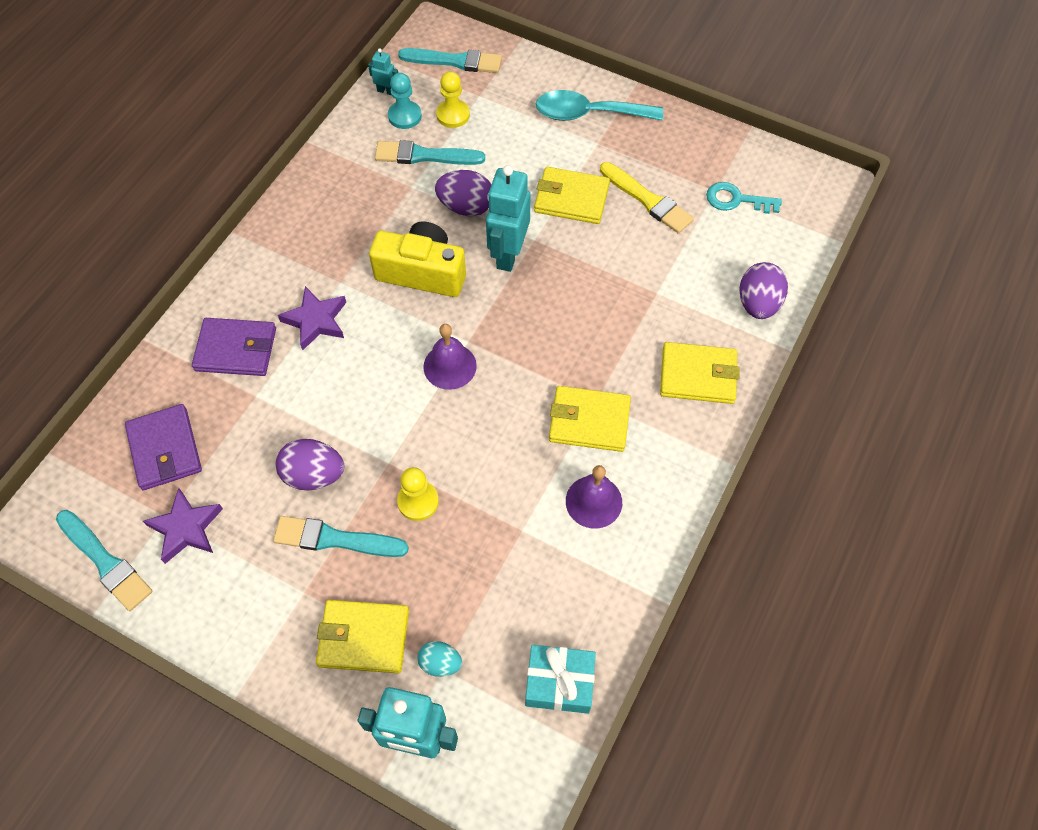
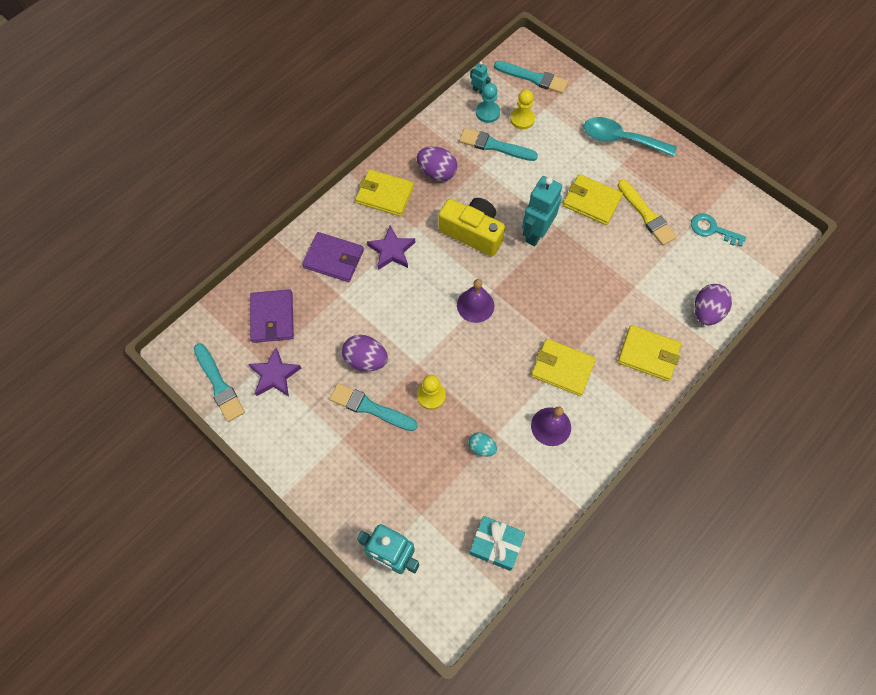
camera: 15 degrees right, 5 degrees up
yellow wallet [316,600,409,673] -> yellow wallet moved to [355,169,414,216]
turquoise egg [417,641,462,677] -> turquoise egg moved to [468,432,497,457]
purple egg [435,170,491,216] -> purple egg moved to [417,146,457,181]

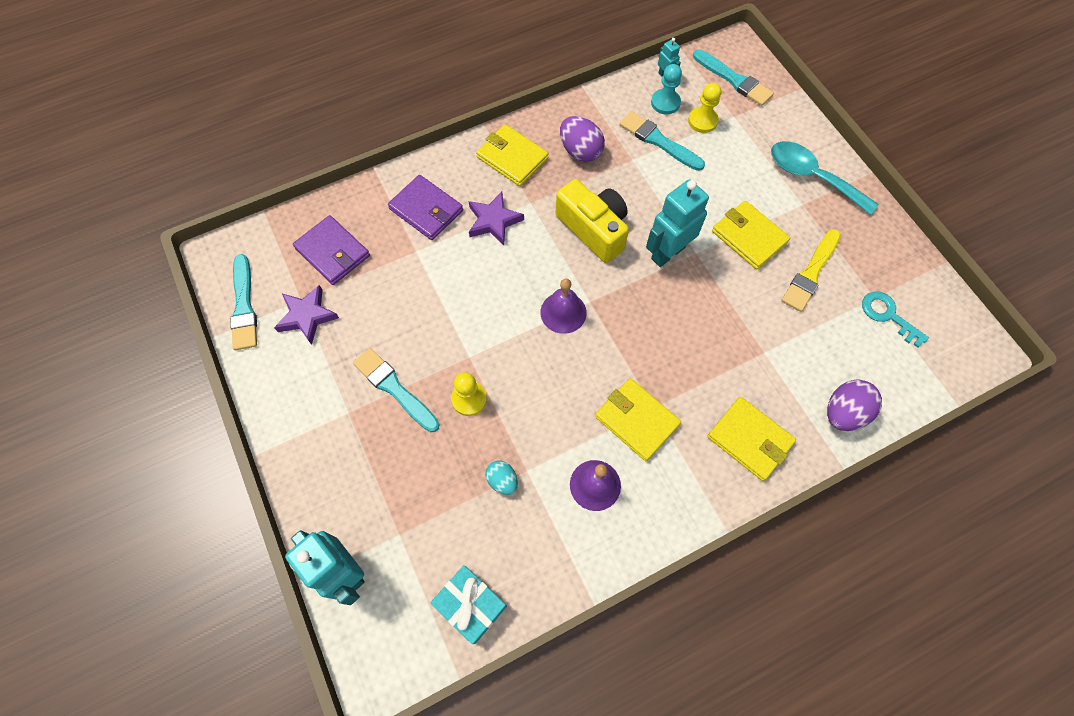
camera: 20 degrees right, 0 degrees up
purple wallet [250,289,294,343] -> purple wallet turned 60 degrees counterclockwise [293,215,370,285]
purple egg [342,335,388,371] -> none
yellow brush [617,180,677,246] -> yellow brush turned 45 degrees clockwise [781,229,841,312]

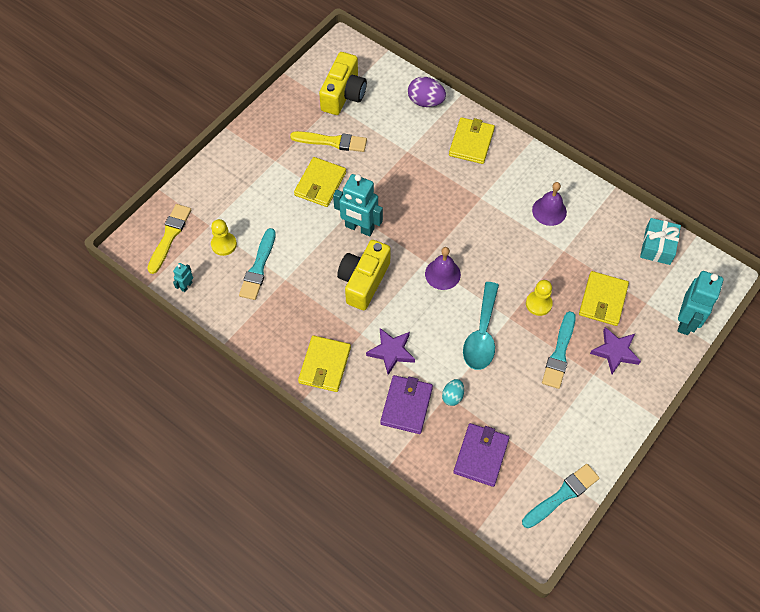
camera: 115 degrees left, 5 degrees down
purple star [274,285,339,345] -> purple star moved to [590,327,641,374]
turquoise egg [485,461,518,495] -> turquoise egg moved to [442,379,464,406]
purple egg [560,116,605,162] -> none
yellow wallet [595,378,681,461] -> yellow wallet moved to [579,271,629,326]
turquoise pawn [651,64,682,114] -> none
turquoise brush [693,50,774,106] -> yellow brush [147,204,191,274]
turquoise spoon [771,141,878,215] -> turquoise spoon moved to [463,282,499,370]
turquoise key [862,291,929,348] -> yellow camera [319,52,367,115]

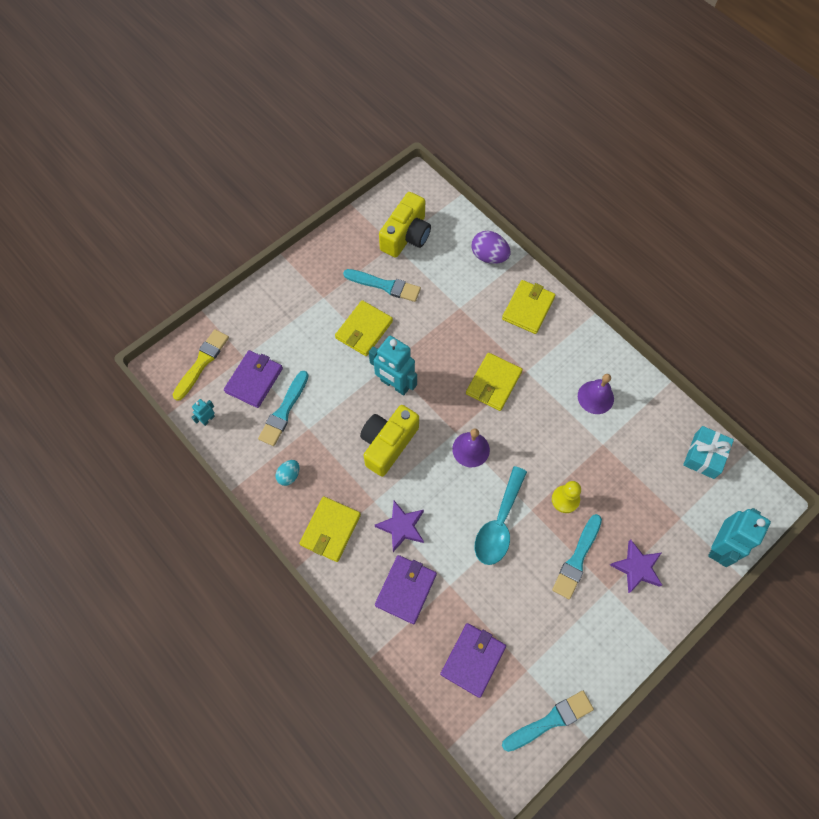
camera: 10 degrees right, 5 degrees up
yellow pawn [211,219,237,256] -> purple wallet [224,350,283,408]
yellow brush [290,131,367,152] -> turquoise brush [343,269,421,302]
turquoise egg [442,379,464,406] -> turquoise egg moved to [275,460,300,486]
yellow wallet [579,271,629,326] -> yellow wallet moved to [466,353,523,411]

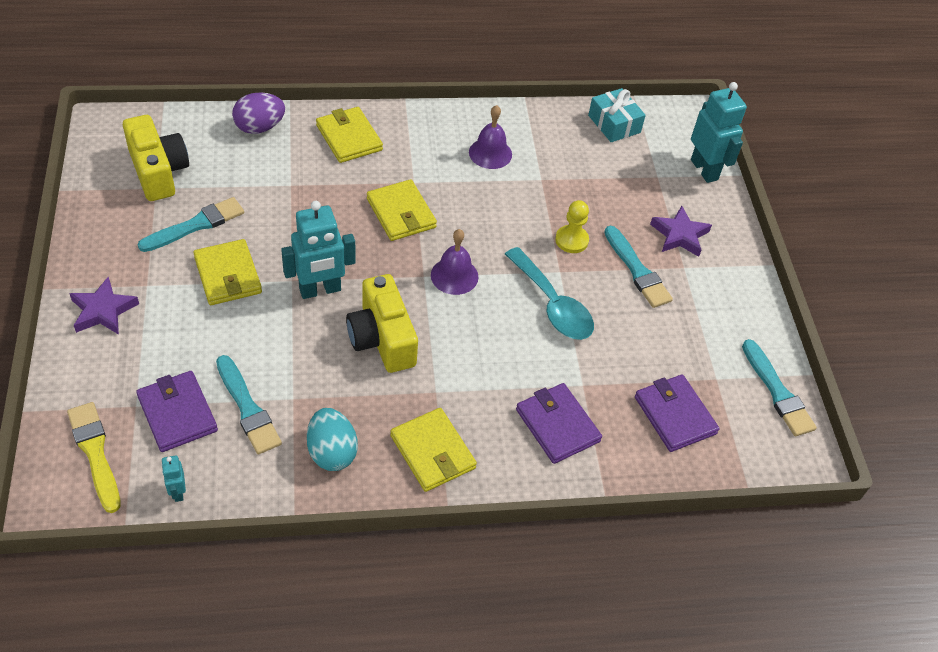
camera: 60 degrees left, 15 degrees down
turquoise egg [275,460,300,486] -> turquoise egg [307,408,358,471], size x1.64
purple star [375,501,424,552] -> purple star moved to [69,277,139,335]
turquoise brush [502,691,594,752] -> turquoise brush turned 150 degrees clockwise [742,339,817,436]

